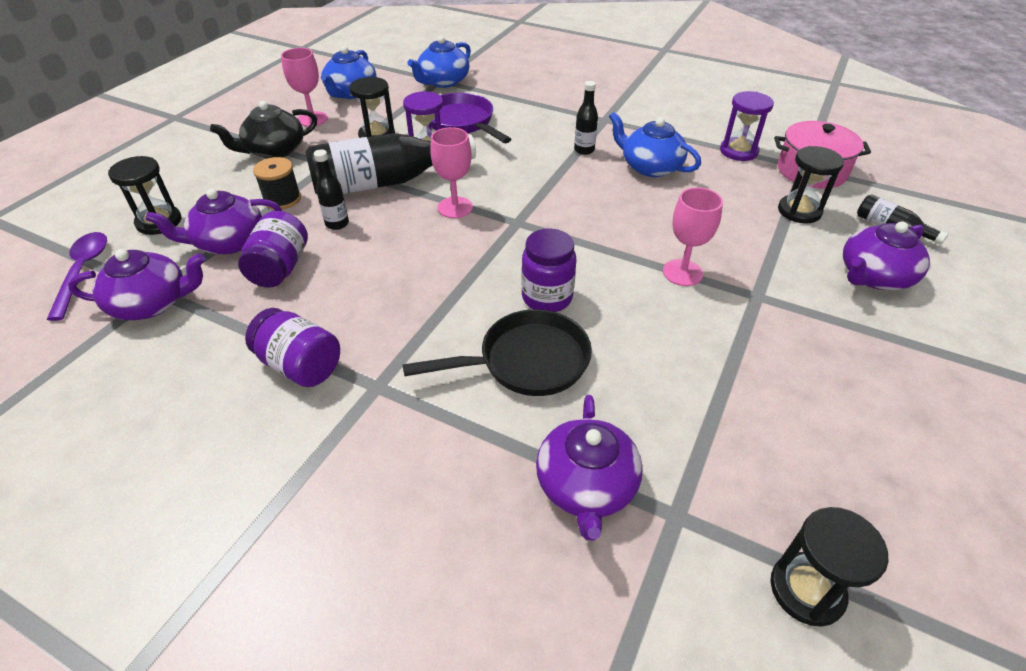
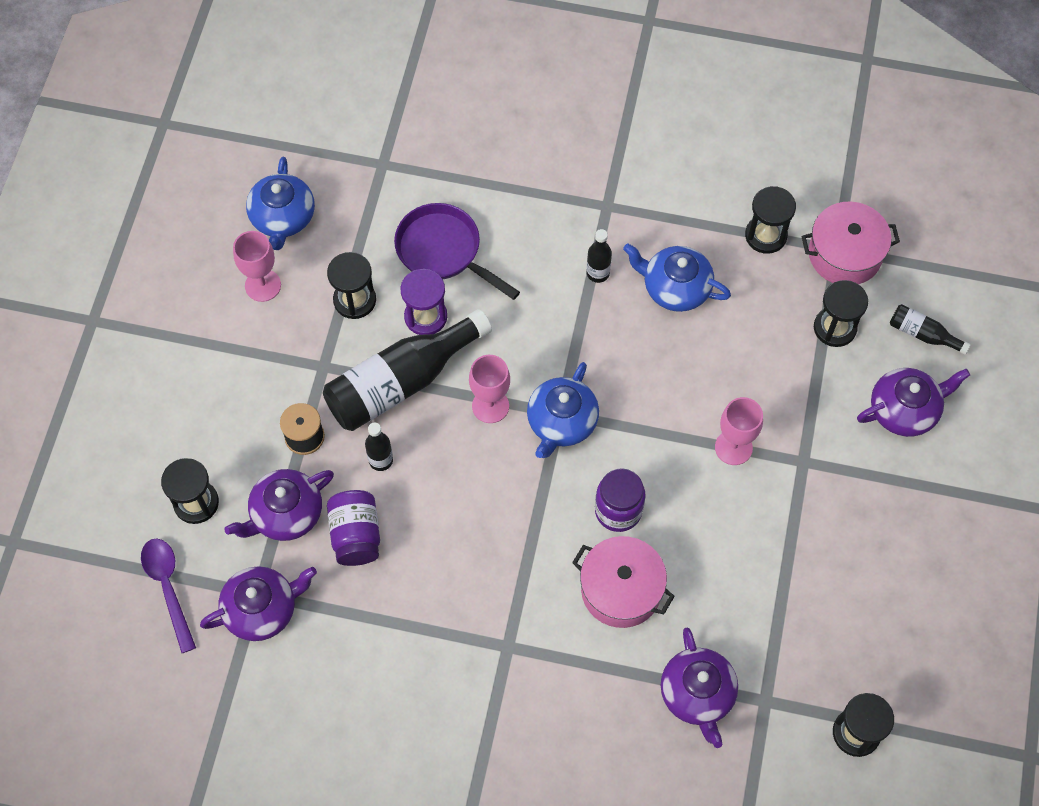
camera: 15 degrees left, 20 degrees up
black teapot [210,101,317,159] -> none
purple jar [245,308,340,387] -> none
black pan [403,309,592,396] -> pink pot [572,536,675,628]
blue teapot [407,36,471,88] -> blue teapot moved to [527,362,599,458]
purple hourglass [720,91,774,161] -> black hourglass [745,186,796,254]
purple teapot [843,221,930,290] -> purple teapot turned 150 degrees counterclockwise [857,368,970,437]

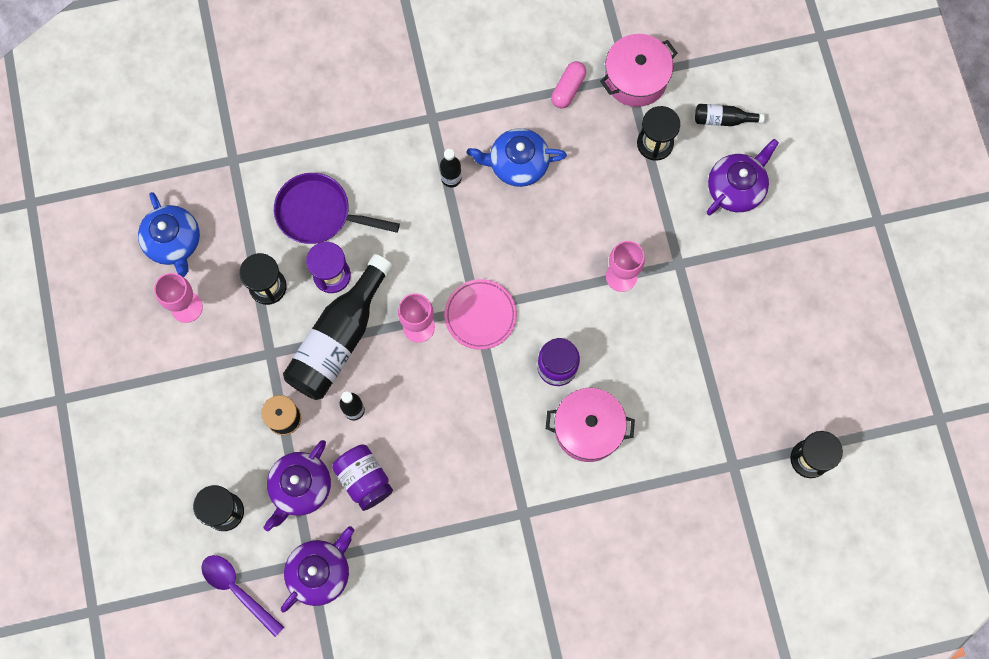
camera: 25 degrees left, 10 degrees up
blue teapot [527,362,599,458] -> pink plate [444,279,517,350]
purple teapot [661,628,738,748] -> none
black hourglass [745,186,796,254] -> pink capsule [551,61,586,108]

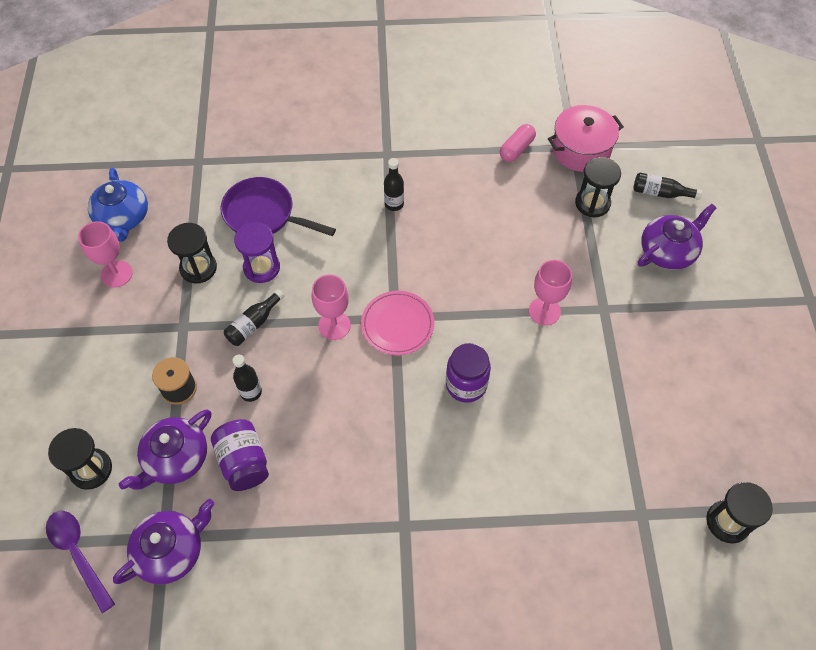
camera: 10 degrees right, 15 degrees down
black bottle [283,254,393,400] -> black bottle [224,289,285,346], size x0.46
blue teapot [467,128,567,187] -> none
pink pot [546,388,635,462] -> none

